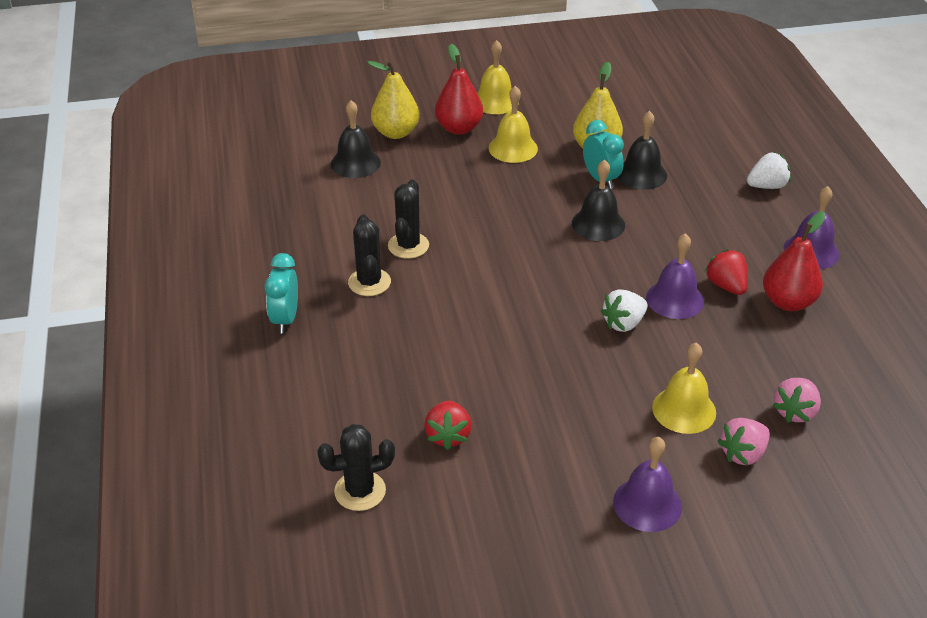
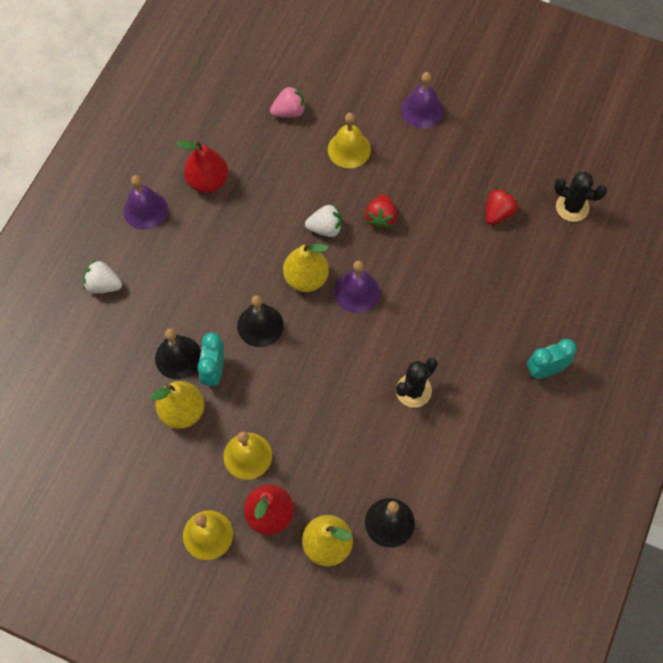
camera: 145 degrees left, 25 degrees up
turquoise clock [264,253,298,333] -> turquoise clock turned 150 degrees counterclockwise [527,339,577,379]
black cactus [348,214,391,296] -> none
purple bell [646,233,704,319] -> purple bell moved to [334,261,380,313]
red strawberry [705,249,748,295] -> red strawberry moved to [365,194,397,230]
pink strawberry [718,418,770,465] -> none
none -> yellow pear [283,242,329,292]

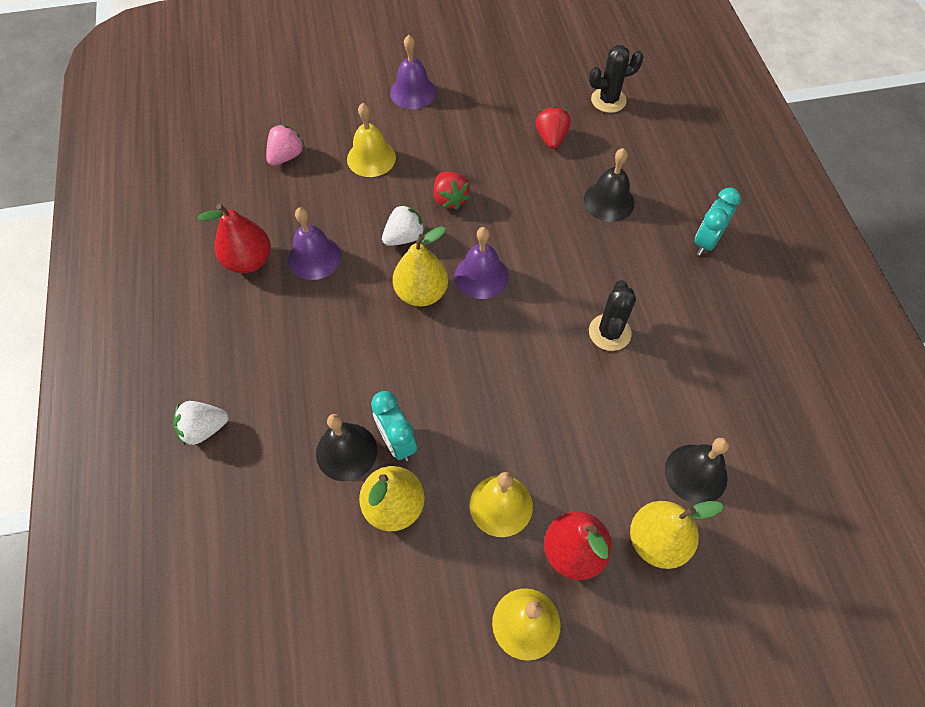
camera: 35 degrees left, 5 degrees down
purple bell [123,175,168,230] -> purple bell moved to [288,207,341,280]
black bell [237,295,284,347] -> black bell moved to [584,148,635,222]

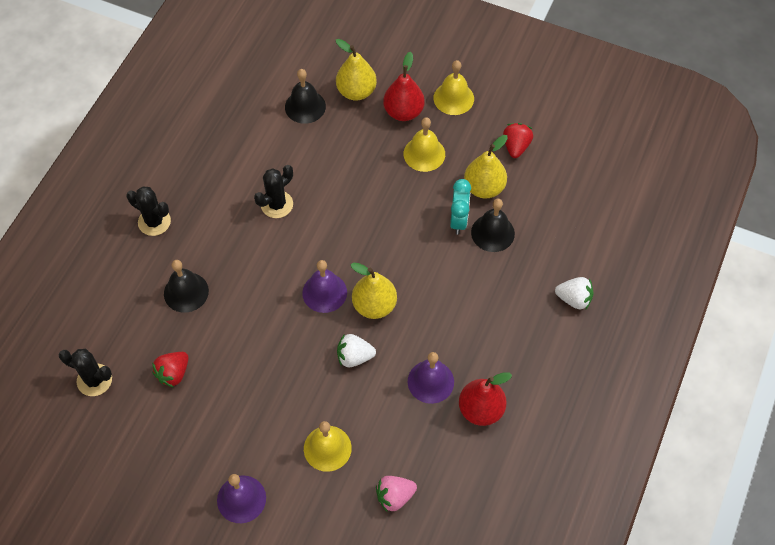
camera: 145 degrees left, 0 degrees up
red strawberry [434,172,470,210] -> red strawberry moved to [503,123,533,158]
turquoise clock [694,187,741,255] -> black cactus [126,186,171,236]

